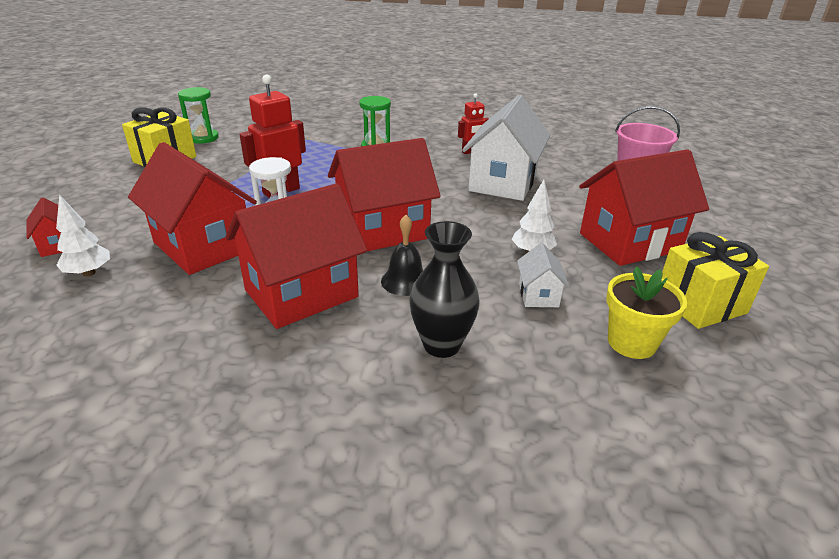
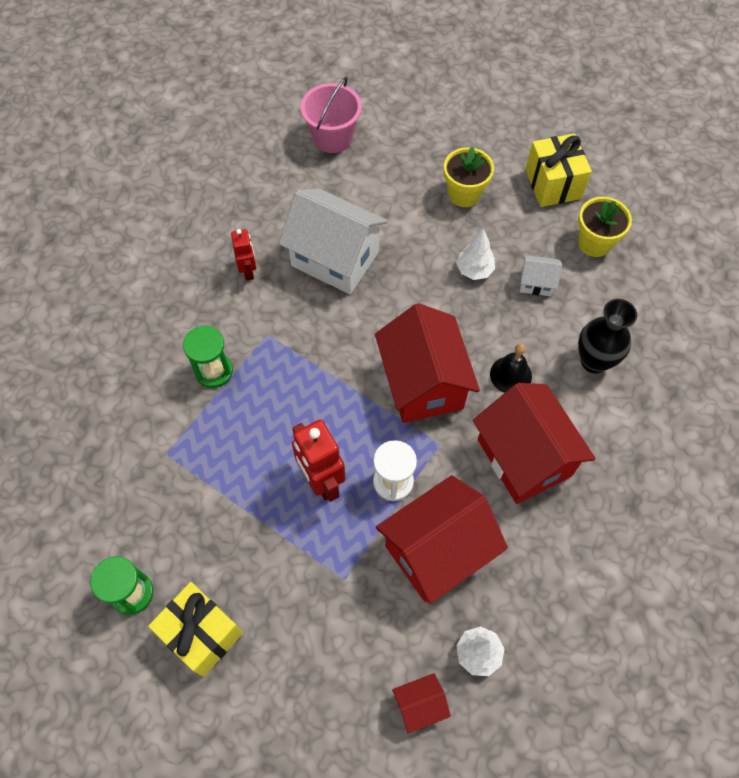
camera: 80 degrees left, 30 degrees up
red house [579,149,709,266] -> yellow flower pot [444,146,494,207]

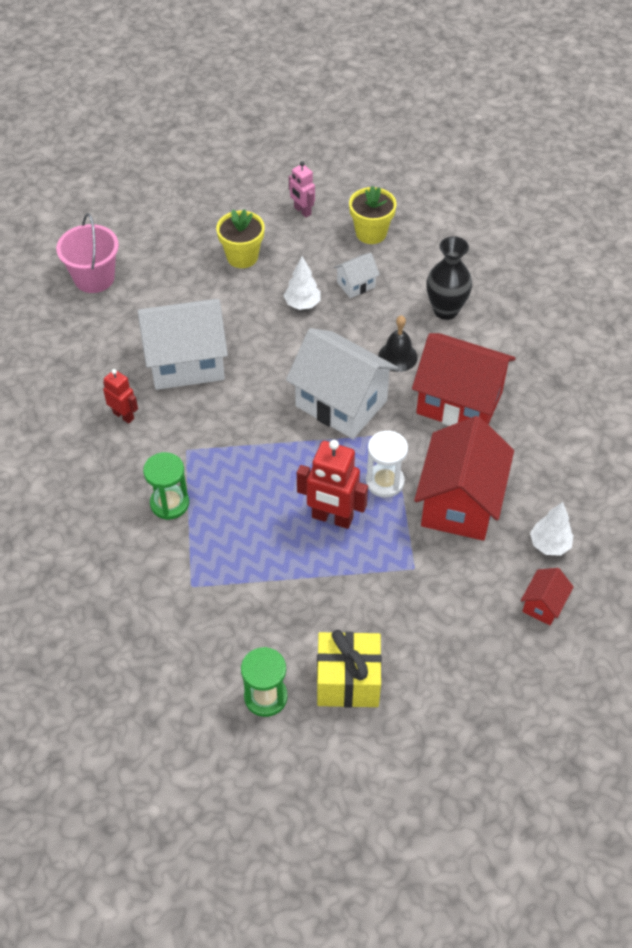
camera: 40 degrees left, 10 degrees down
red house [375,303,480,423] -> white house [286,328,398,439]
yellow gift [525,133,592,207] -> pink robot [289,161,315,218]

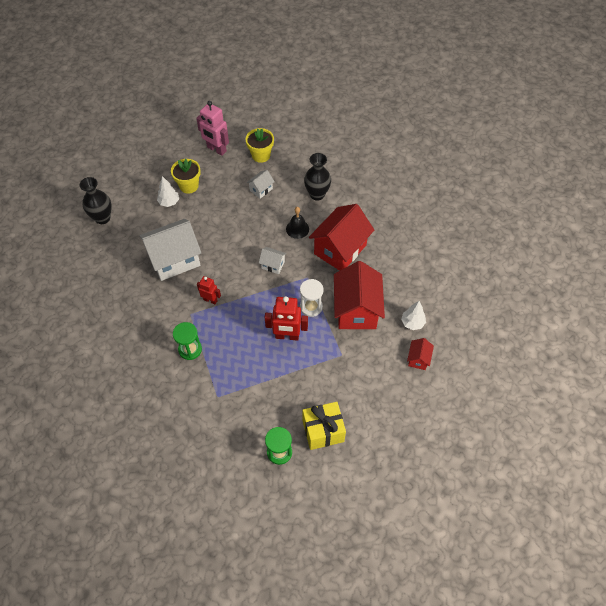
camera: 15 degrees left, 5 degrees up
pink bucket [56,213,119,293] -> black vase [80,177,112,224]
red robot [103,369,138,424] -> red robot moved to [197,276,221,304]
white tree [284,256,320,310] -> white tree moved to [157,176,179,207]
white house [286,328,398,439] -> white house [259,247,287,274], size x0.45
pink robot [289,161,315,218] -> pink robot [196,101,229,156], size x1.68
red house [412,333,516,426] -> red house turned 60 degrees counterclockwise [309,204,374,271]

